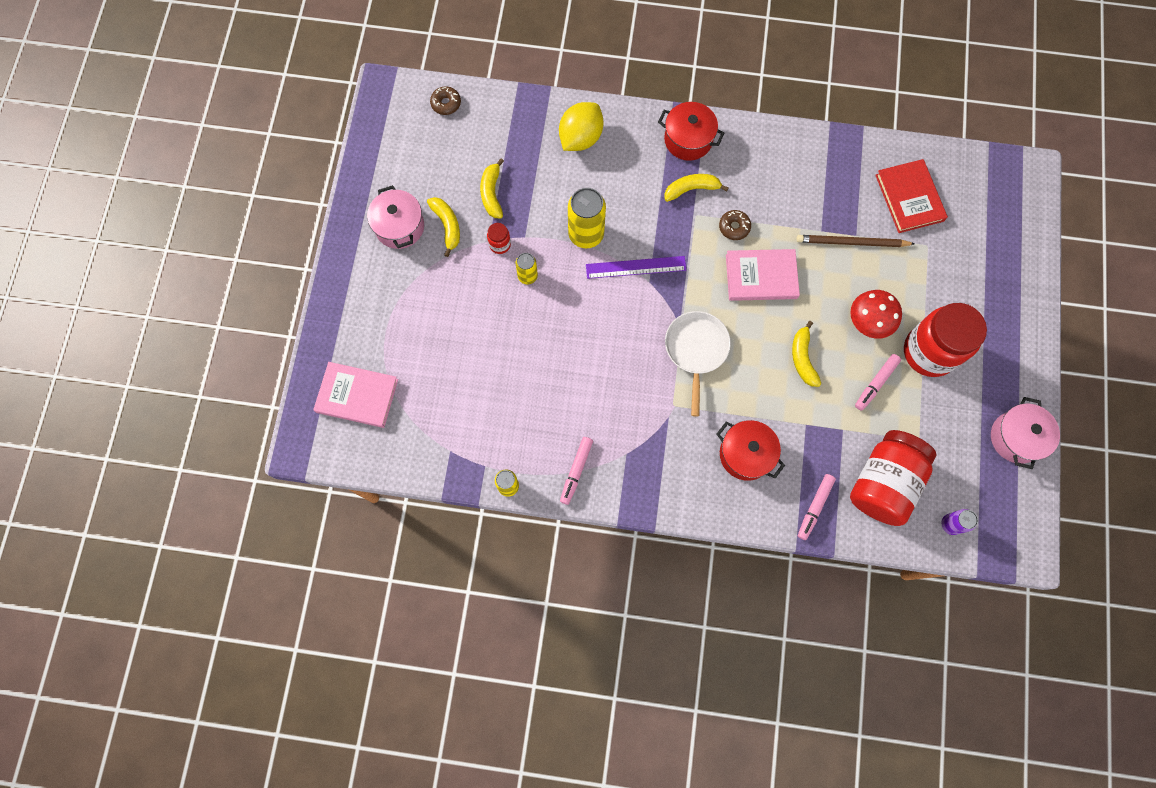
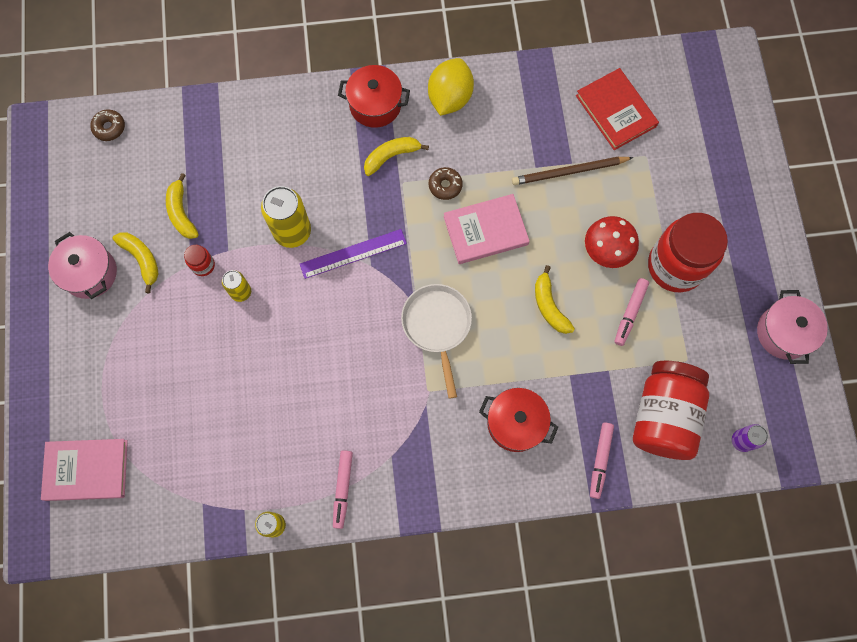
camera: 15 degrees left, 0 degrees up
yellow lemon [559,102,604,151] -> yellow lemon moved to [428,58,474,116]

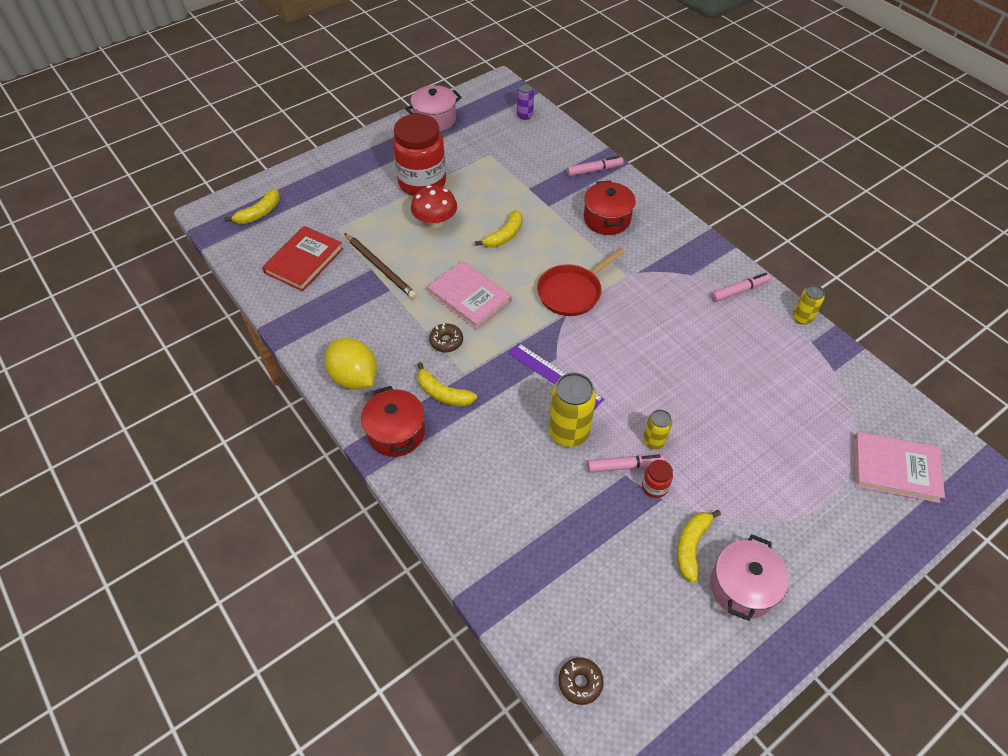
camera: 120 degrees left, 20 degrees down
pink book [41,439,128,501] -> pink book turned 45 degrees counterclockwise [853,432,945,503]
yellow banana [166,173,199,239] -> yellow banana moved to [225,189,280,224]
white pan [401,284,472,399] -> red pan [537,247,625,316]
yellow lemon [428,58,474,116] -> yellow lemon turned 60 degrees clockwise [325,338,377,389]
pink marker [614,278,649,346] -> pink marker moved to [587,454,665,473]
red jar [633,361,709,460] -> none

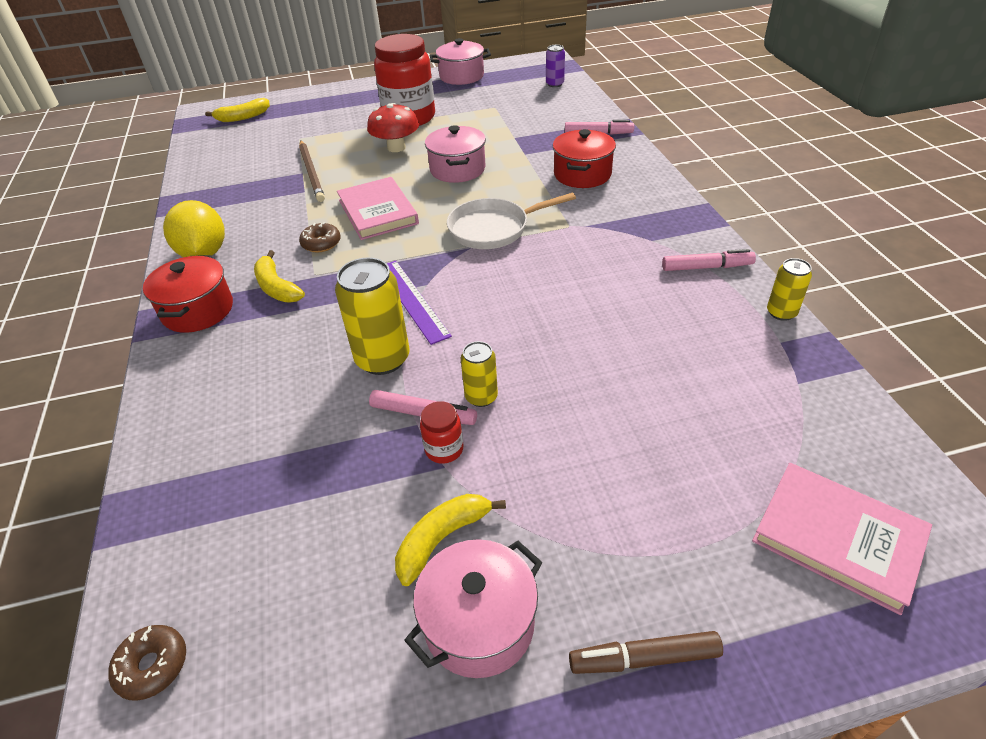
camera: 25 degrees right, 10 degrees down
red book [262,226,343,291] -> none
yellow banana [475,210,523,247] -> pink pot [425,125,486,183]
red pan [537,247,625,316] -> white pan [447,193,576,249]
none -> brown marker [569,631,723,674]

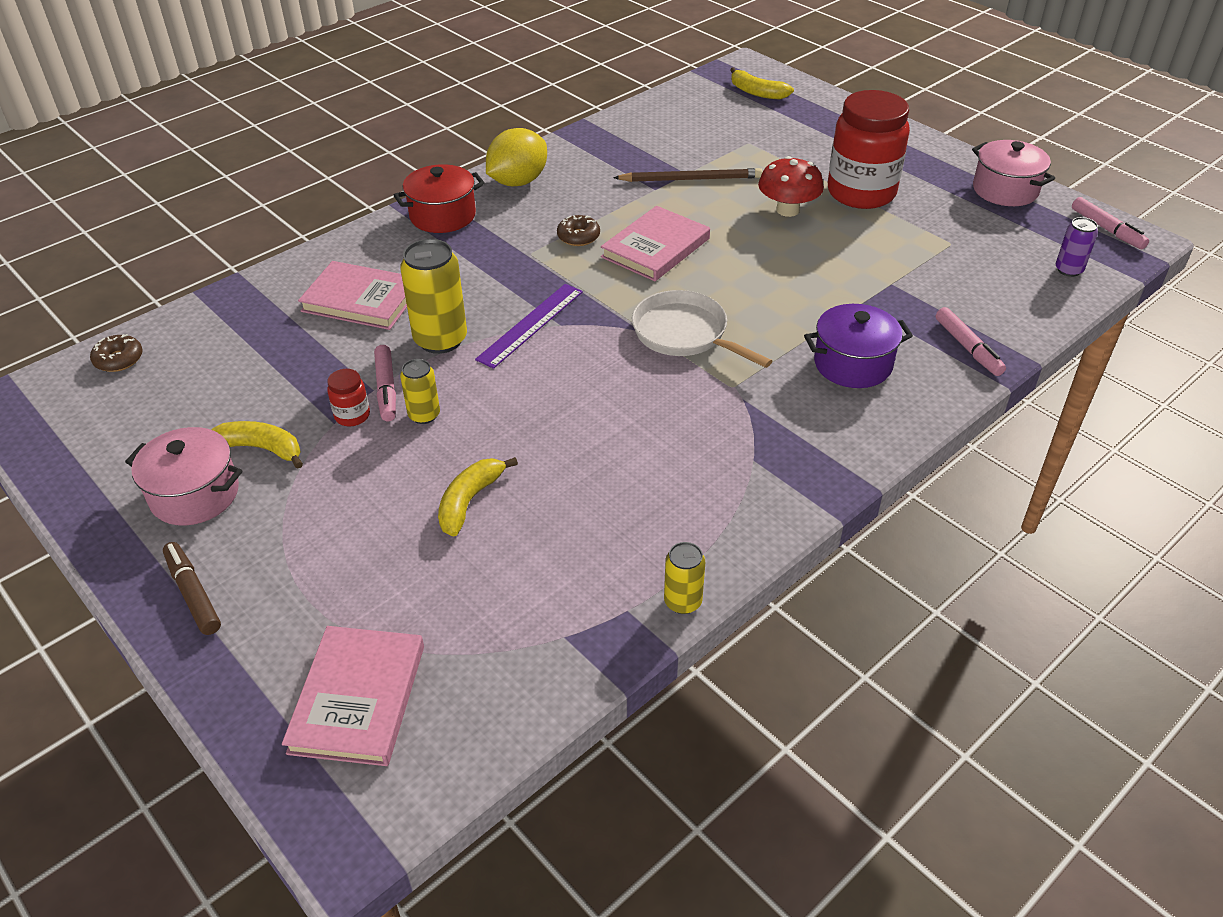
camera: 60 degrees right, 0 degrees up
yellow banana [254,250,305,302] -> yellow banana moved to [438,457,518,536]
brown pencil [299,141,325,202] -> brown pencil turned 135 degrees counterclockwise [613,168,763,182]
pink pot [425,125,486,183] -> none
red pot [553,129,616,188] -> purple pot [804,304,913,388]
pink marker [662,249,756,271] -> pink marker moved to [1072,197,1149,249]
none -> pink book [298,261,407,330]

